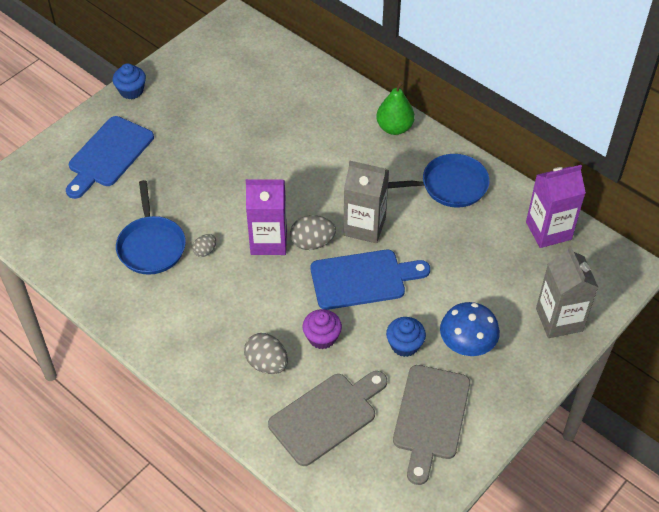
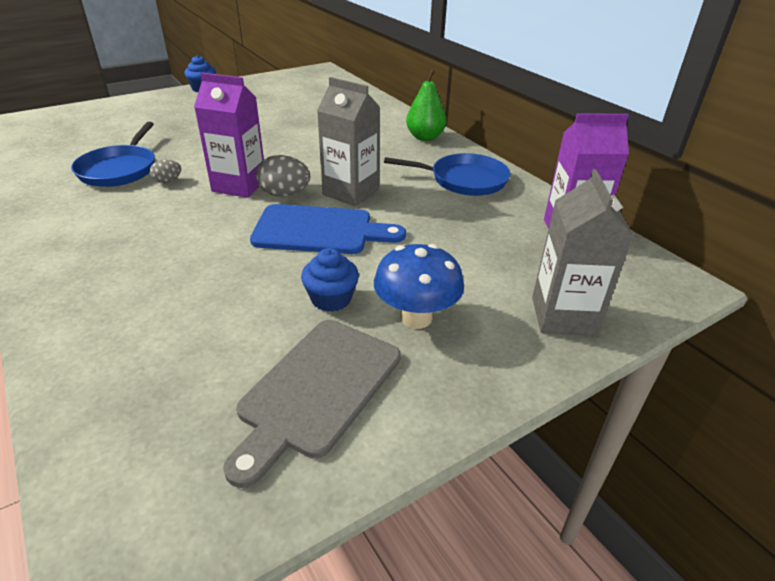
camera: 15 degrees right, 15 degrees down
blue cutting board [66,116,154,199] -> none
grey egg [244,333,288,374] -> none
grey cutting board [268,371,387,466] -> none
purple cupcake [302,309,342,349] -> none

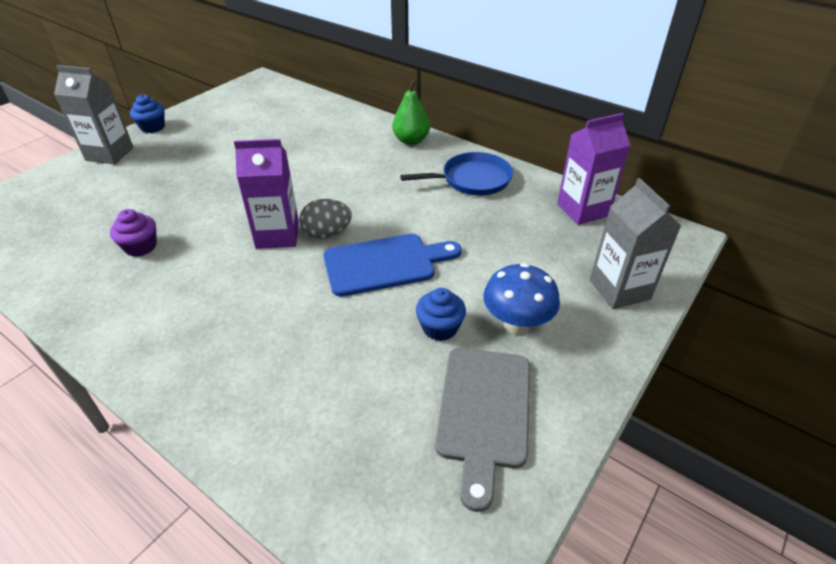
camera: 20 degrees left, 5 degrees up
blue pan [71,122,155,187] -> purple cupcake [110,209,157,257]
grey egg [150,160,181,183] -> none
grey carton [317,77,380,206] -> grey carton moved to [54,65,134,164]

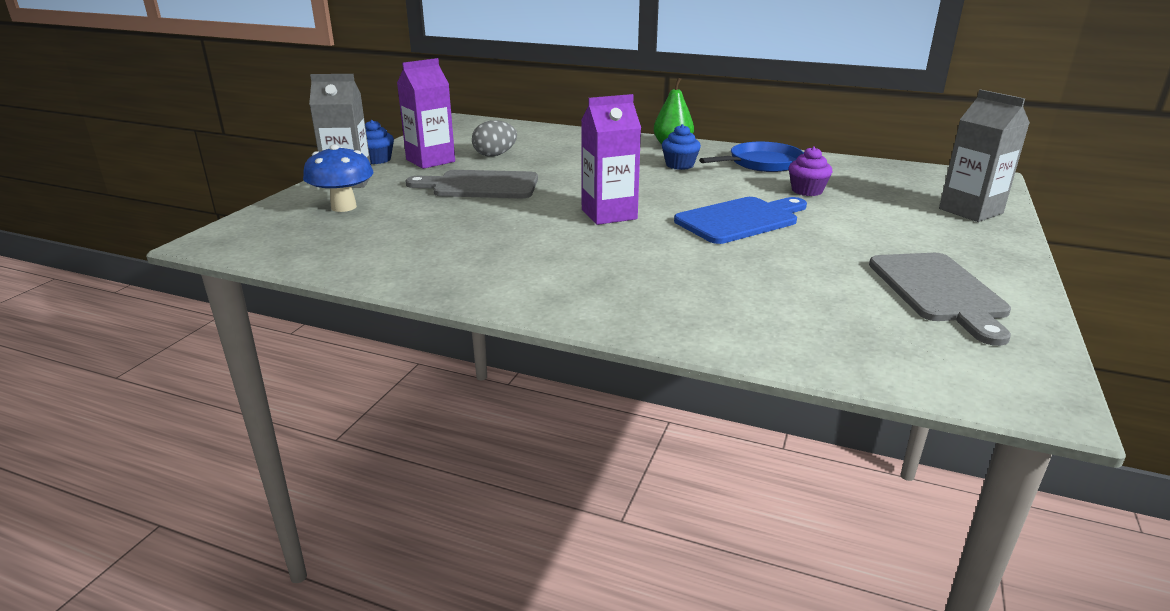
camera: 15 degrees left, 15 degrees down
purple cupcake [110,209,157,257] -> purple cupcake moved to [789,147,832,196]
grey egg [299,199,352,239] -> grey egg moved to [472,120,517,157]
blue cupcake [416,288,466,341] -> blue cupcake moved to [662,124,701,170]
blue mushroom [483,263,560,335] -> blue mushroom moved to [303,144,373,212]
purple carton [557,113,631,225] -> purple carton moved to [397,58,455,169]
none -> grey cutting board [406,170,538,198]

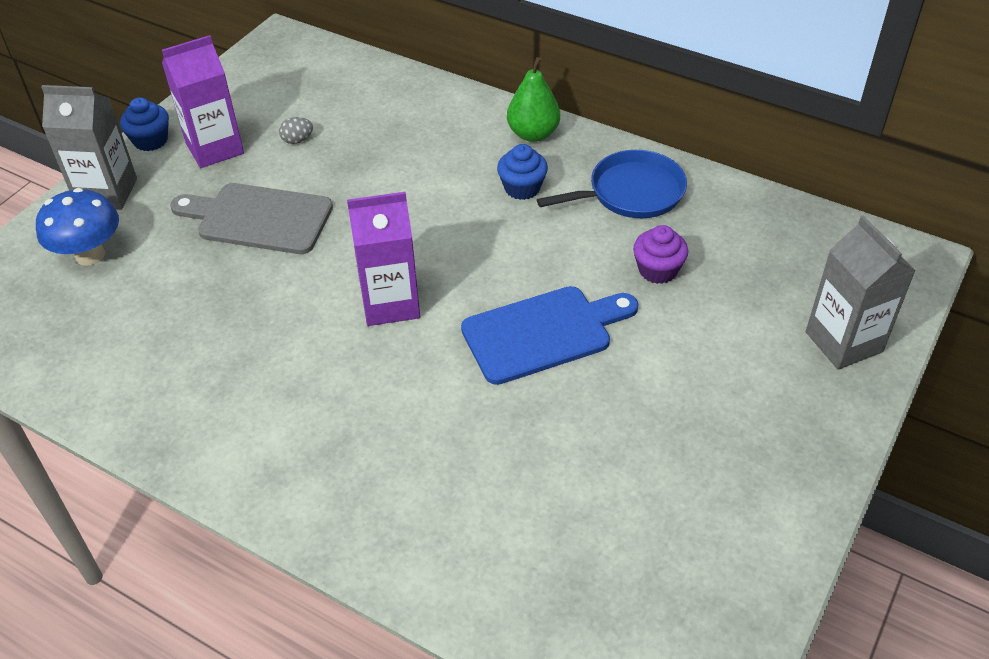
camera: 10 degrees right, 20 degrees up
grey egg [472,120,517,157] -> grey egg [279,117,313,144], size x0.58
grey cutting board [869,253,1011,346] -> none

